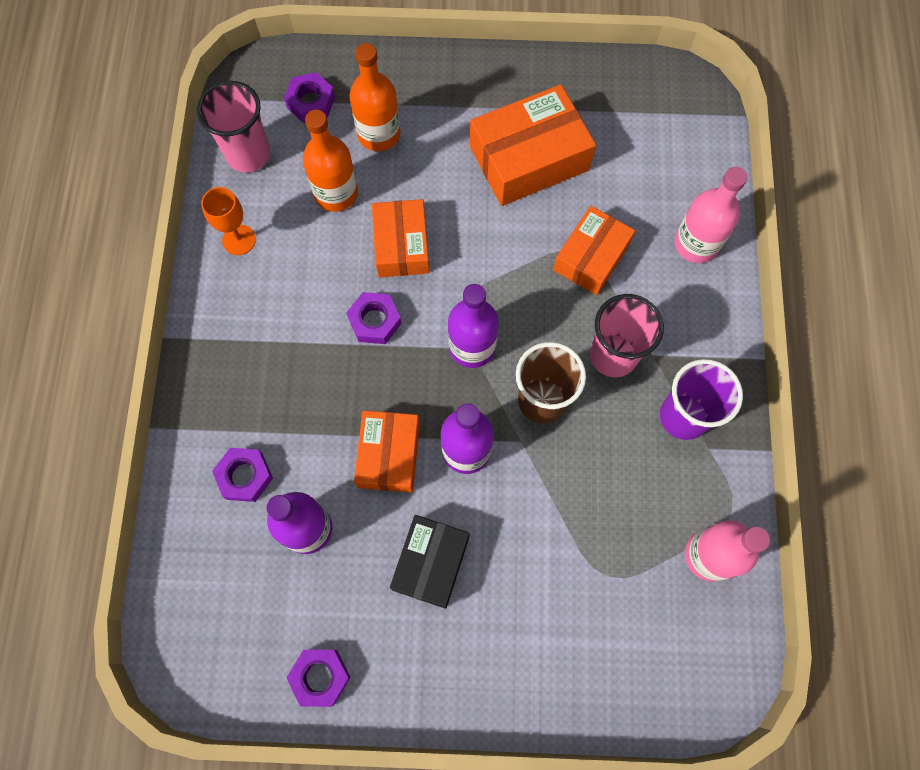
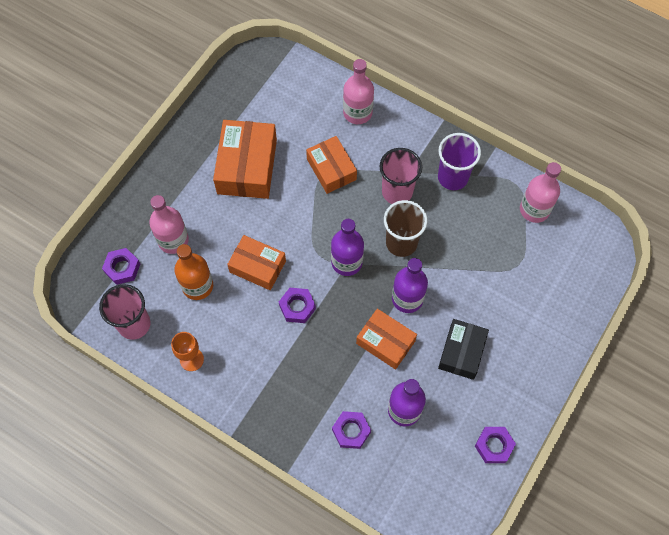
camera: 60 degrees left, 5 degrees down
orange bottle [350,43,401,151] -> pink bottle [149,195,189,254]
black box [390,515,470,609] -> black box turned 60 degrees clockwise [438,319,489,380]

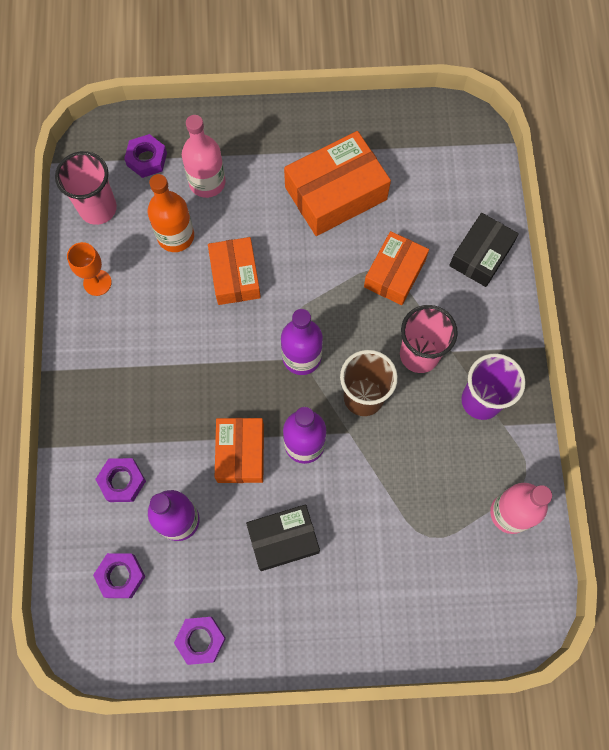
camera: 55 degrees right, 5 degrees up
purple nut [279,288,316,323] -> purple nut moved to [93,553,145,598]
pink bottle [343,59,374,124] -> black box [449,213,519,287]

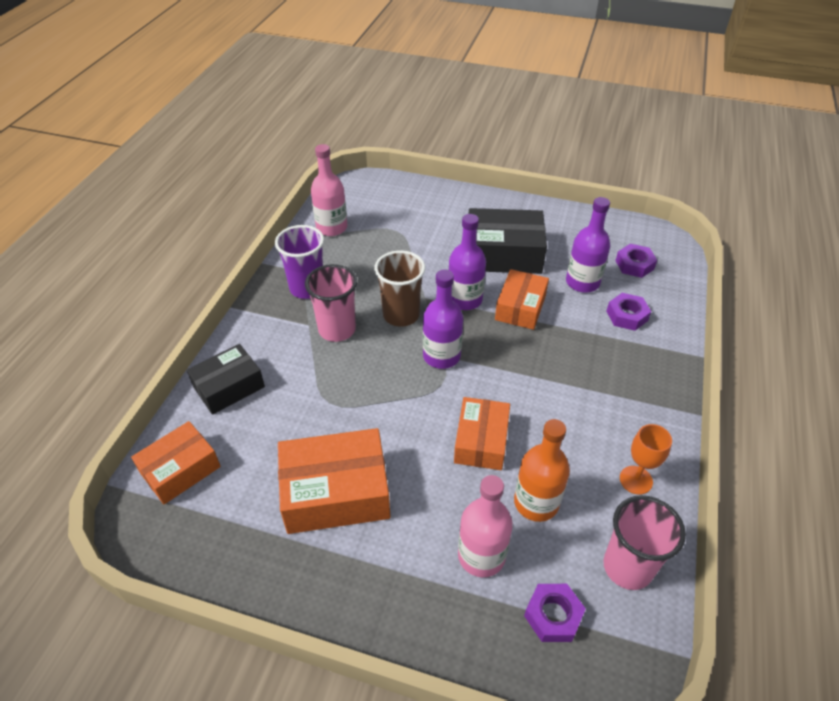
camera: 160 degrees left, 25 degrees down
purple nut [174,617,226,665] -> none
black box [246,504,320,571] -> black box [469,208,547,274], size x1.53
orange box [364,231,429,305] -> orange box moved to [131,421,221,504]

